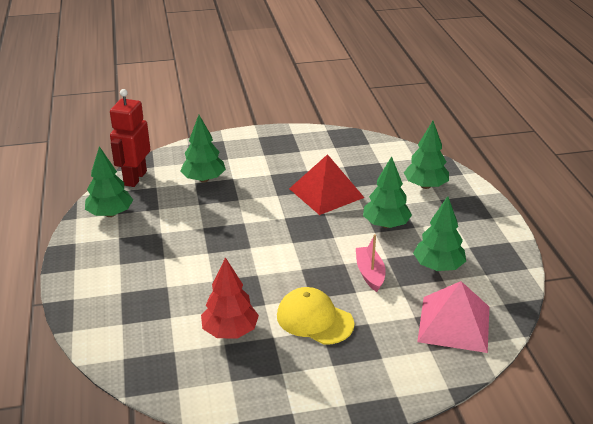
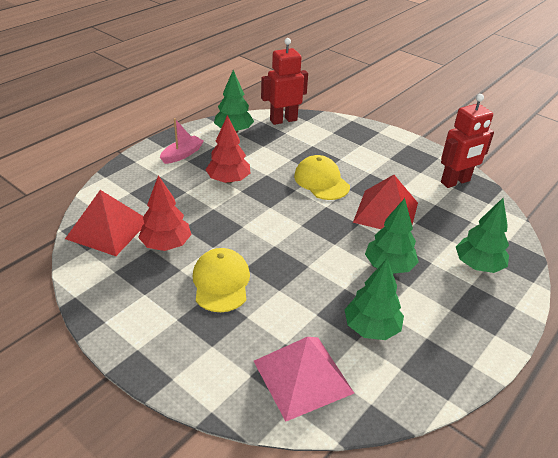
camera: 50 degrees right, 5 degrees up
green tree [180,115,226,182] -> none
pink boat [356,234,386,292] -> pink boat moved to [160,118,204,164]
none -> red pyramid [65,190,144,256]
none -> red tree [206,115,250,183]
none -> yellow cap [294,155,350,200]
none -> red robot [441,94,494,188]

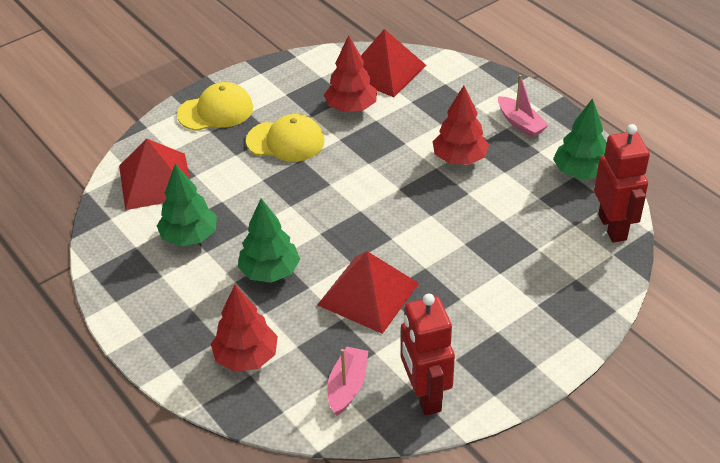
camera: 105 degrees right, 5 degrees up
pink pyramid [254,337,354,422] -> red pyramid [119,139,190,210]
yellow cap [294,155,350,200] -> yellow cap moved to [177,82,253,131]
green tree [456,198,509,273] -> red tree [211,285,278,372]
none -> pink boat [327,346,368,415]

